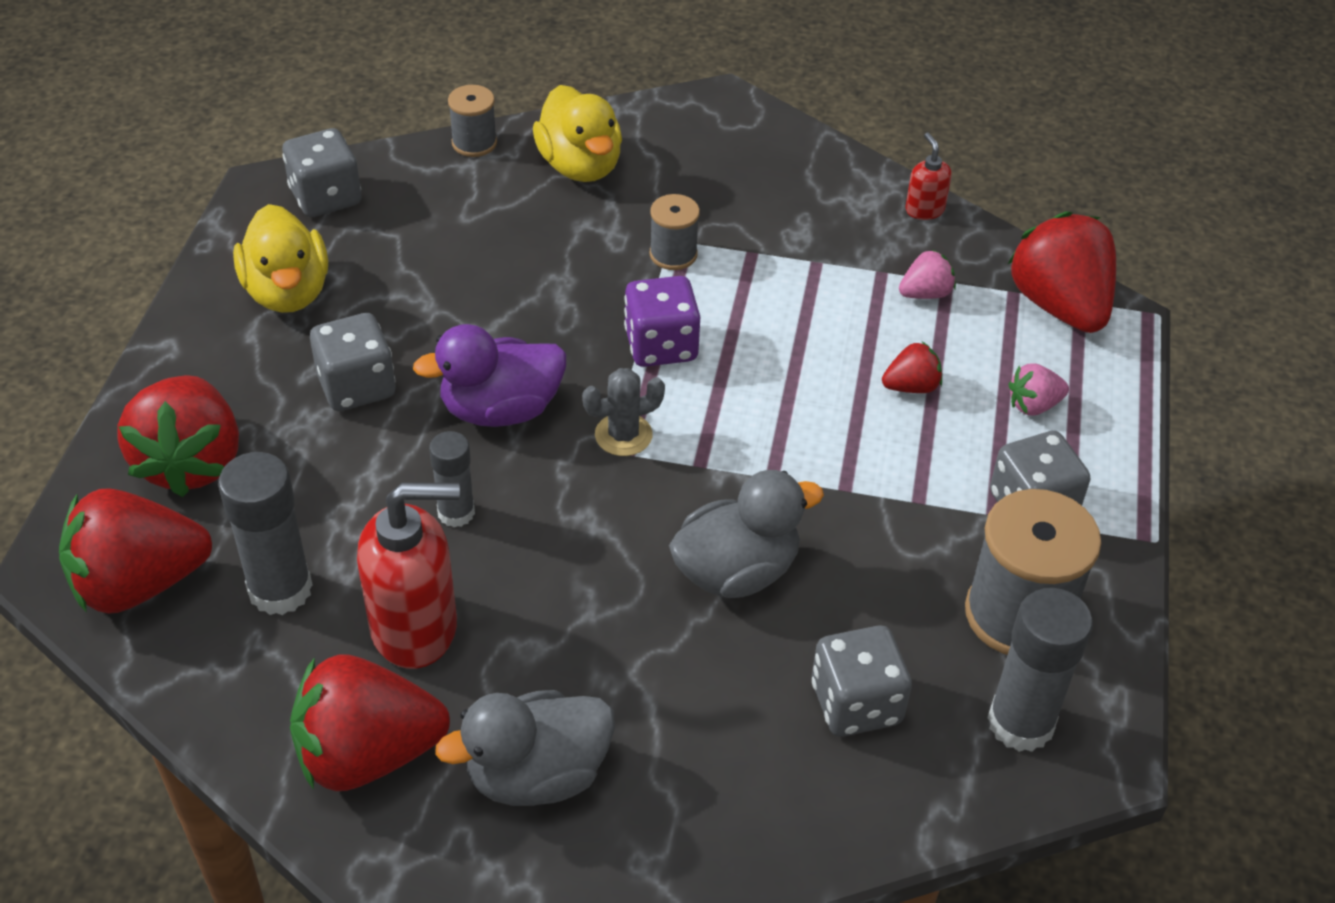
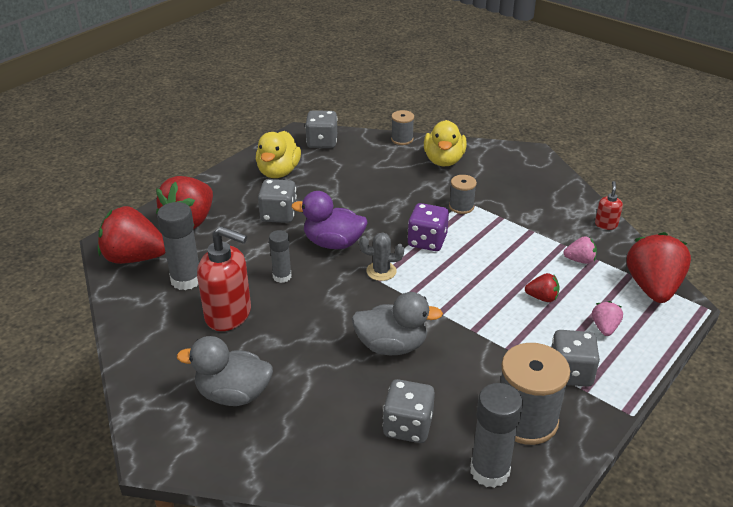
camera: 30 degrees right, 10 degrees down
red strawberry [290,655,450,791] -> none
pink strawberry [1008,363,1069,415] -> pink strawberry turned 90 degrees clockwise [592,301,623,336]

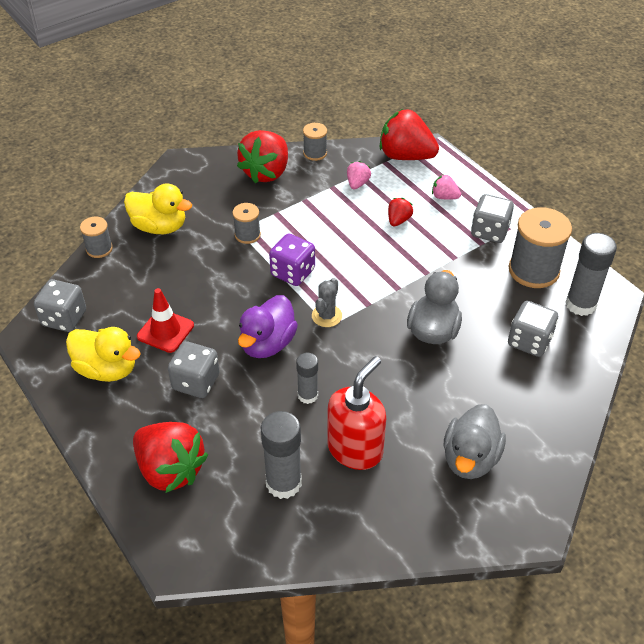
camera: 75 degrees left, 10 degrees up
red strawberry [98,206,166,264] -> red strawberry moved to [237,130,288,184]
red soap dispenser [595,181,623,230] -> grey spool [303,123,327,161]
none -> red traffic cone [137,288,194,353]

